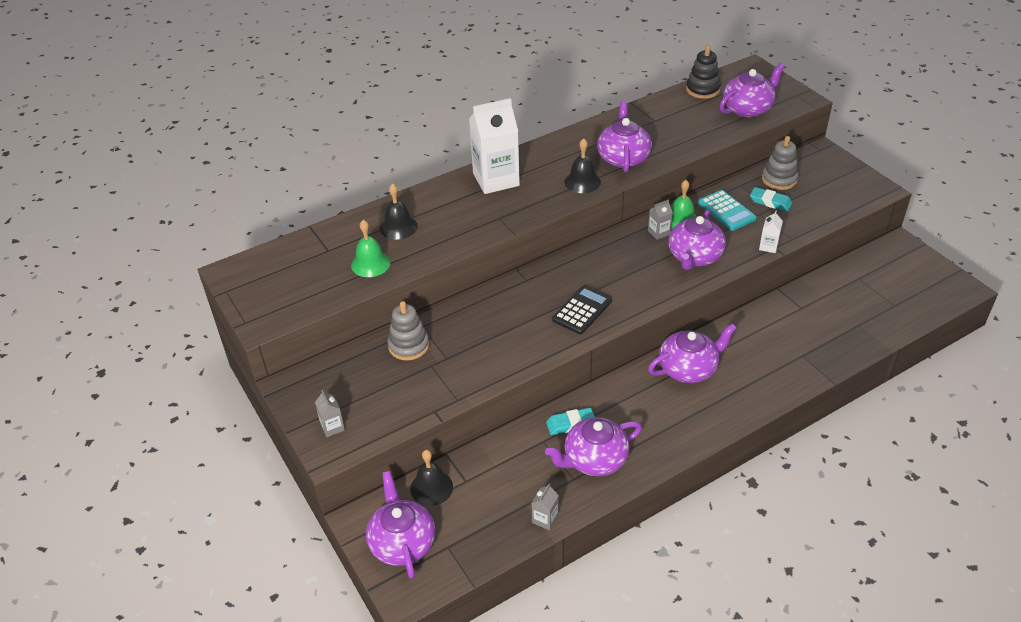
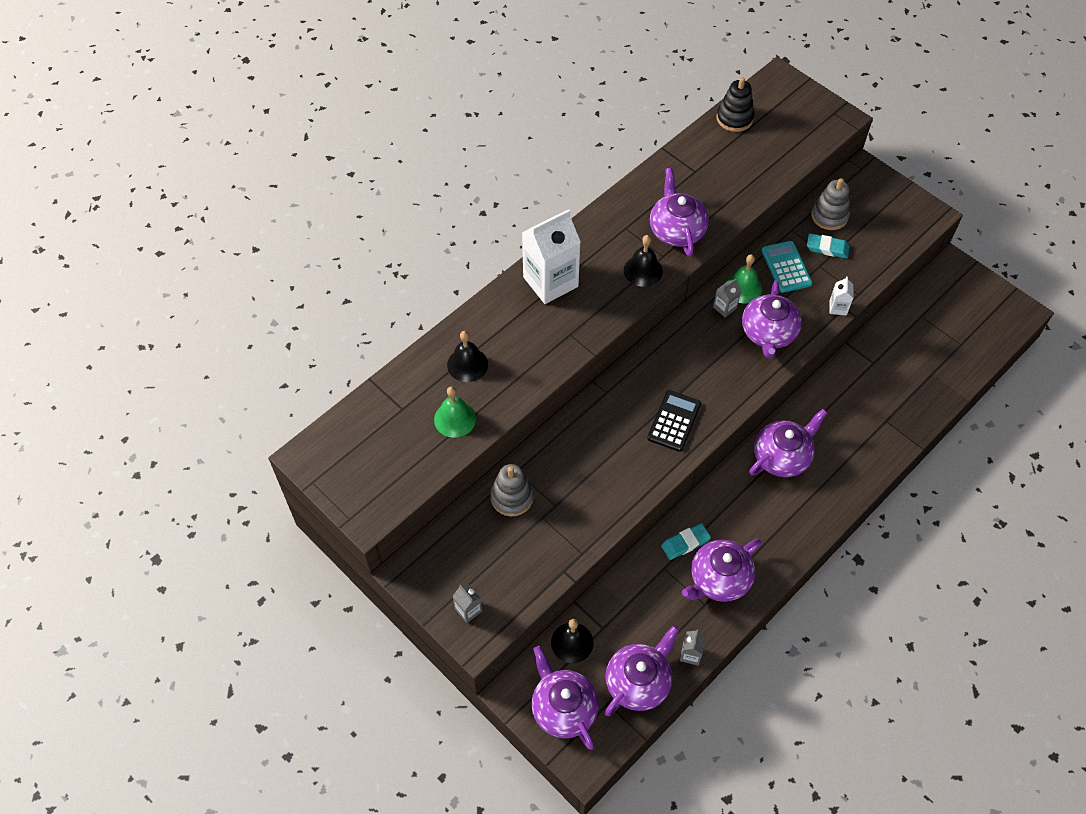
camera: 15 degrees left, 15 degrees up
turquoise calculator [698,190,757,231] -> turquoise calculator turned 150 degrees counterclockwise [761,241,813,293]
purple teapot [720,63,785,118] -> purple teapot moved to [605,626,679,716]

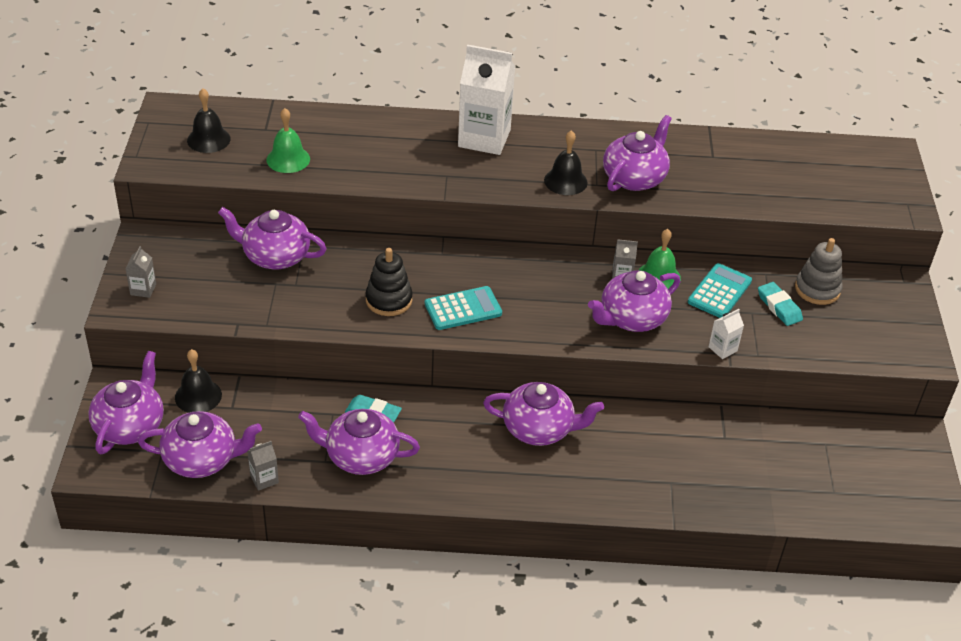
camera: 45 degrees right, 15 degrees down
black bell [447,331,488,382] -> black bell moved to [187,88,231,153]
grey stacking toy [490,464,534,516] -> purple teapot [218,207,327,269]
black calculator [647,390,701,452] -> turquoise calculator [425,286,502,330]
black stacking toy [717,77,754,132] -> black stacking toy moved to [365,248,413,316]

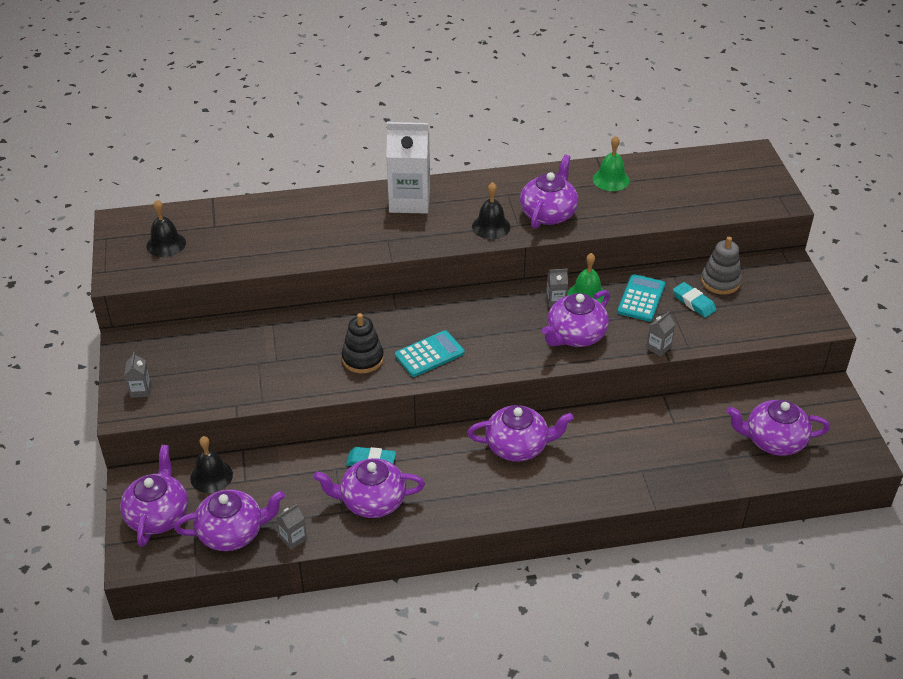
camera: 10 degrees left, 0 degrees up
purple teapot [218,207,327,269] -> purple teapot moved to [726,400,830,456]
green bell [267,108,310,173] -> green bell moved to [593,136,630,191]
white carton [708,309,744,359] -> grey carton [646,311,675,356]

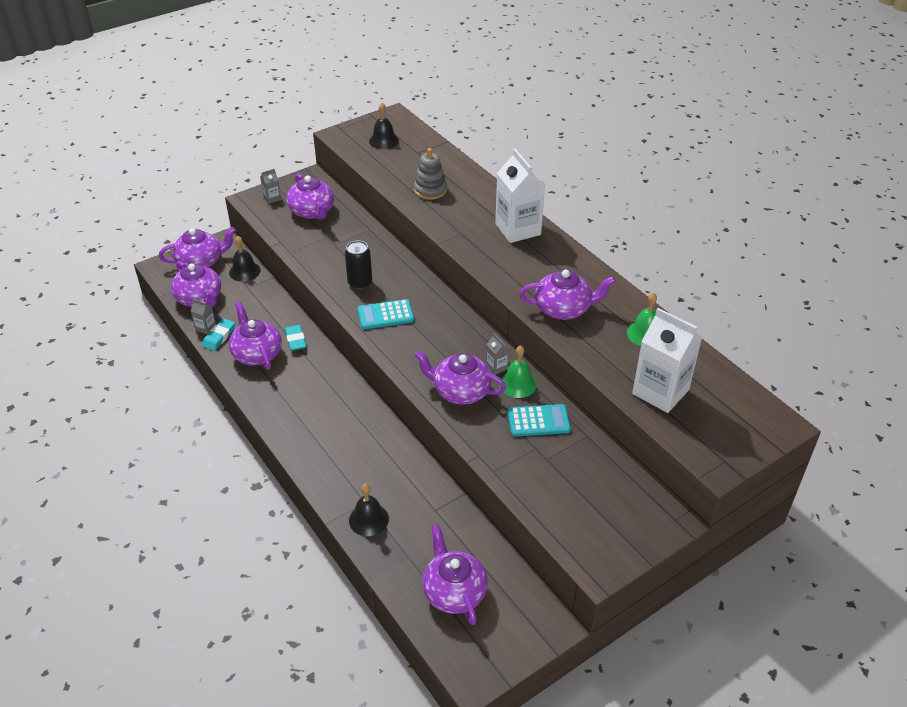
camera: 65 degrees right, 0 degrees up
black stacking toy [342,313,384,374] -> black can [345,241,372,290]
turquoise calculator [395,330,464,377] -> turquoise calculator turned 135 degrees clockwise [357,299,414,329]
purple teapot [467,405,574,462] -> purple teapot moved to [286,174,334,220]
black bell [472,182,510,239] -> black bell moved to [349,484,389,536]
grey carton [646,311,675,356] -> none
turquoise eraser [673,282,717,318] -> turquoise eraser moved to [202,318,235,351]
grey stacking toy [701,237,742,295] -> grey stacking toy moved to [414,148,447,200]
none -> white carton [632,308,702,413]

